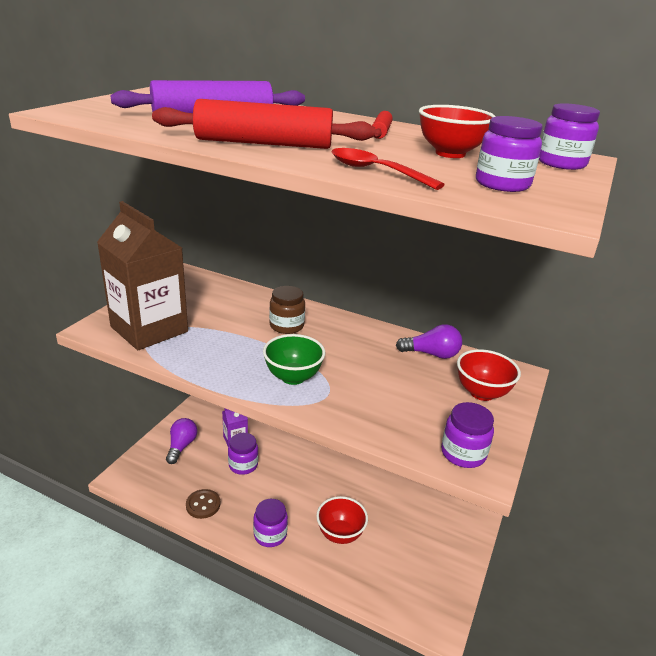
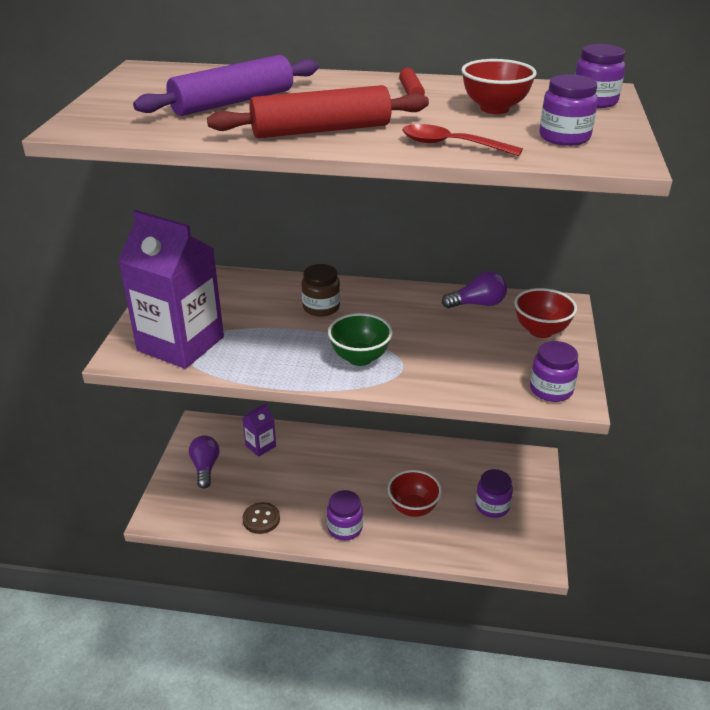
camera: 15 degrees left, 5 degrees up
brown carton [97,201,188,350] -> purple carton [118,210,224,369]
purple jar [228,433,258,475] -> purple jar moved to [476,469,513,518]

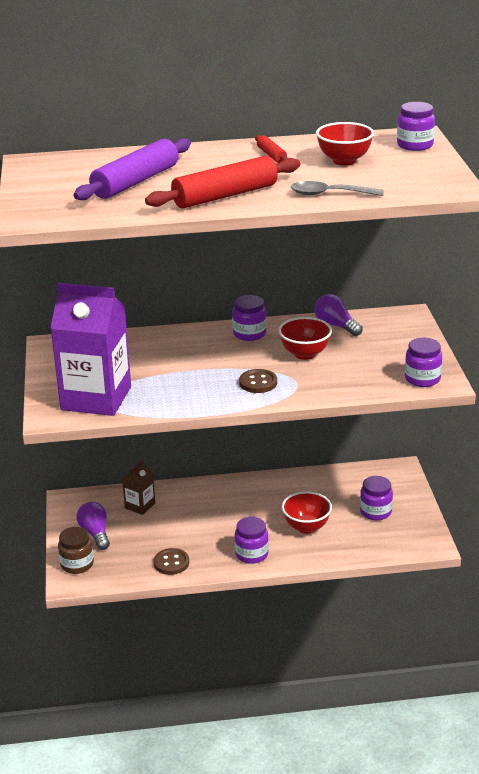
camera: 15 degrees left, 5 degrees down
purple carton [242,403,276,457] -> brown carton [122,460,155,515]
brown jar [302,264,340,317] -> brown jar moved to [58,527,94,574]
green bowl [328,313,393,366] -> brown button [239,369,277,393]
red spoon [402,124,523,156] -> grey spoon [290,181,384,196]
purple light bulb [442,271,507,308] -> purple light bulb turned 105 degrees counterclockwise [314,294,363,336]
red bowl [514,288,577,338] -> red bowl moved to [278,317,332,360]
purple jar [540,74,598,146] -> purple jar moved to [232,295,267,341]

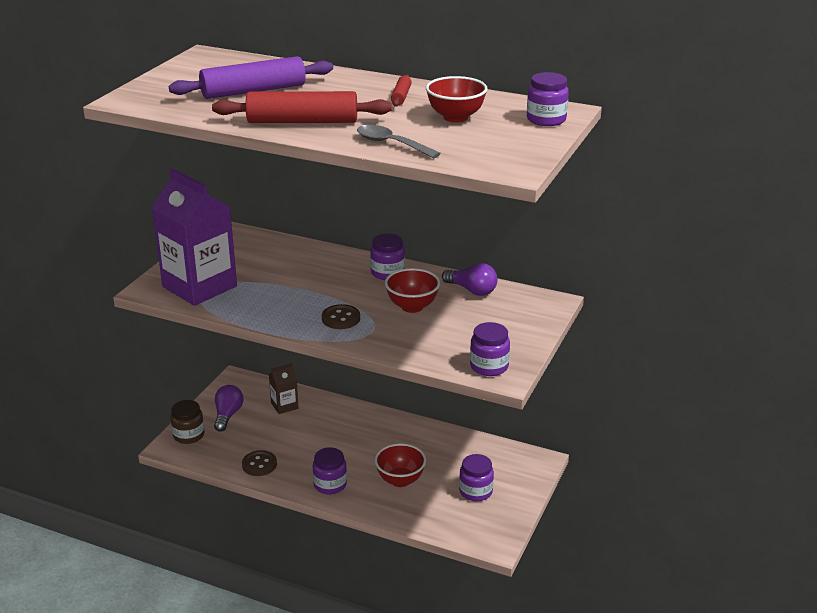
camera: 30 degrees right, 0 degrees up
purple light bulb [314,294,363,336] -> purple light bulb turned 135 degrees clockwise [442,263,498,296]

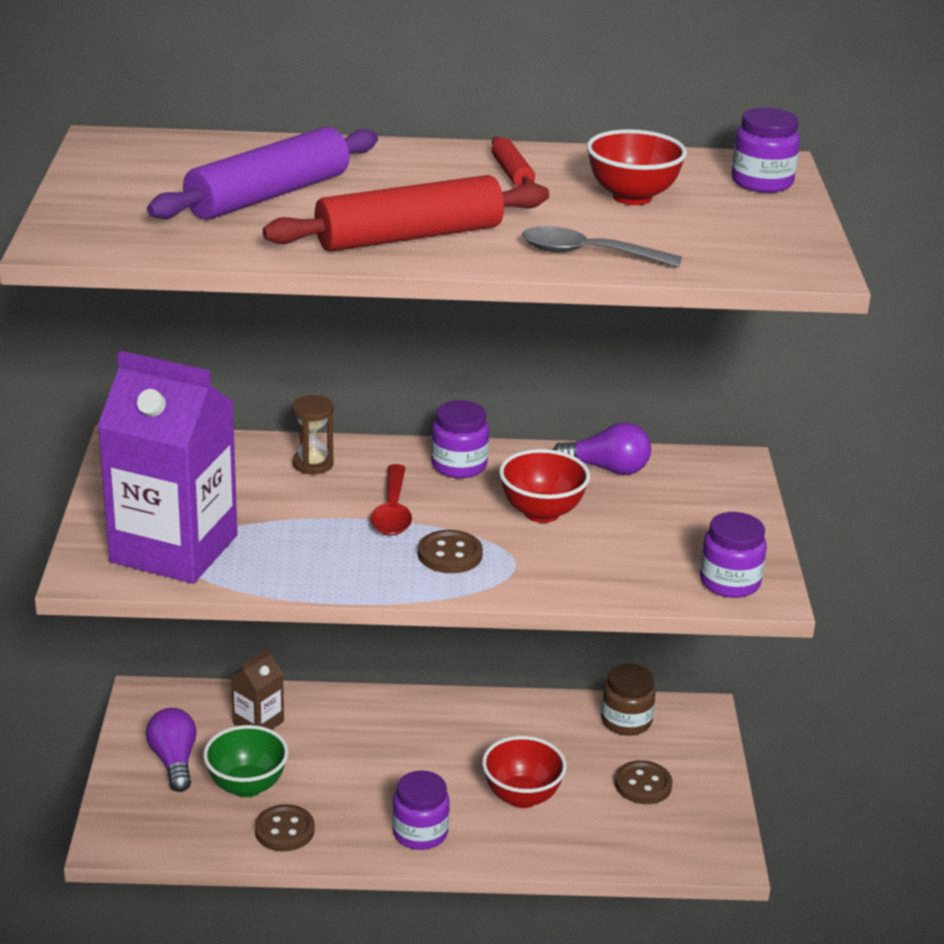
camera: 25 degrees left, 0 degrees up
brown jar [170,400,204,444] -> brown jar moved to [601,663,656,736]
purple jar [459,454,494,501] -> brown button [615,760,673,804]
none -> green bowl [203,725,289,798]
none -> brown hourglass [292,395,333,474]
none -> red spoon [371,464,412,536]

